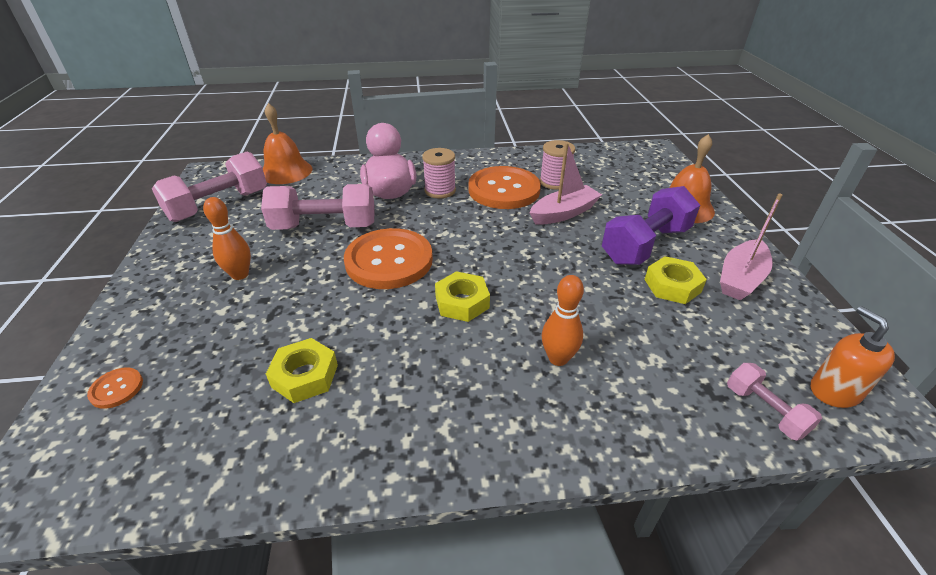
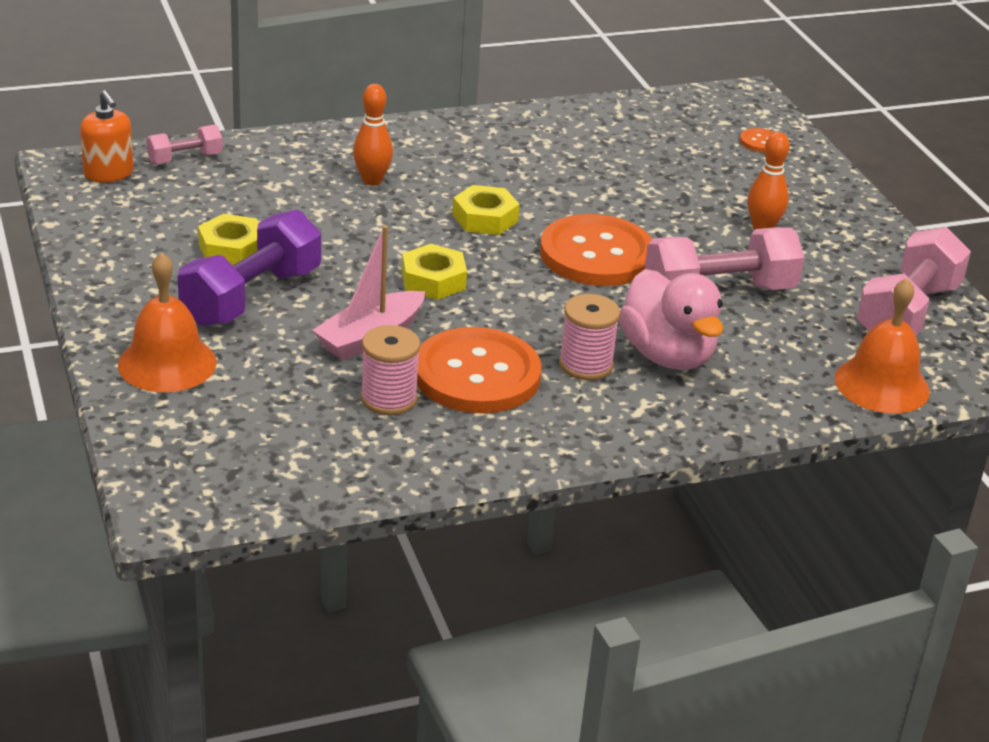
camera: 165 degrees right, 5 degrees down
yellow nut [266,338,338,403] -> yellow nut moved to [402,244,467,300]
pink boat [720,193,782,300] -> none
pink dumbbell [727,363,822,440] -> pink dumbbell turned 75 degrees counterclockwise [146,124,223,165]

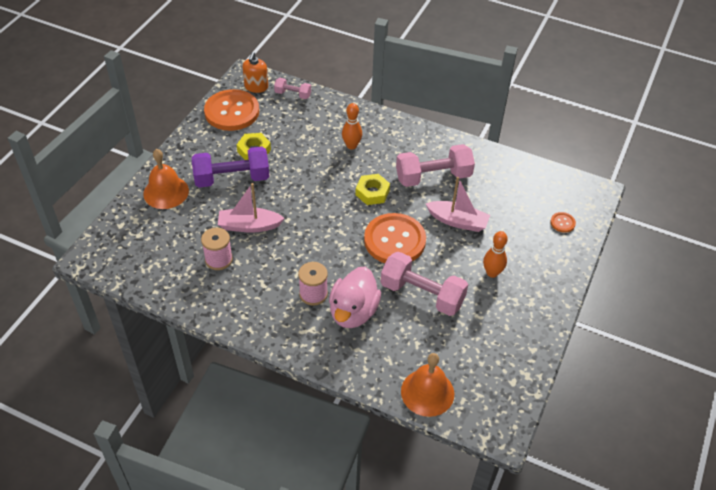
camera: 45 degrees right, 15 degrees up
yellow nut [402,244,467,300] -> none
orange button [417,327,542,413] -> orange button moved to [204,89,259,131]
pink dumbbell [856,227,971,336] -> pink dumbbell moved to [396,144,475,187]
none -> pink boat [425,177,490,232]

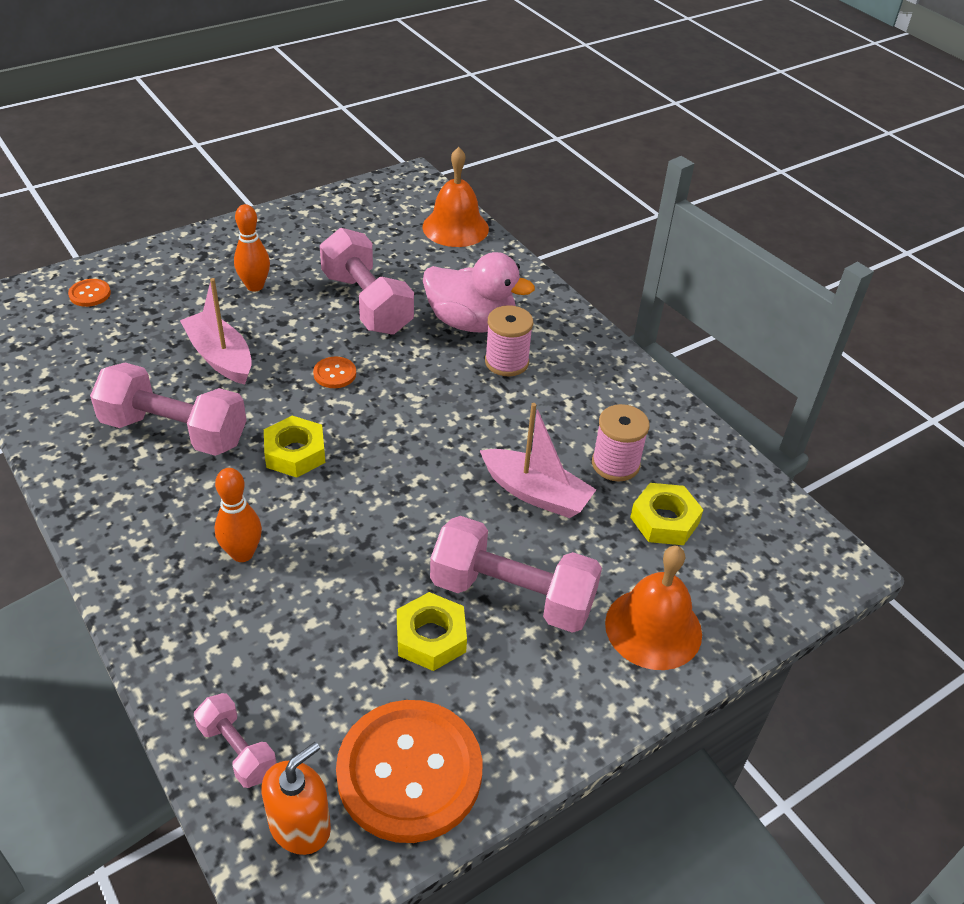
camera: 150 degrees left, 5 degrees down
purple dumbbell [192,147,270,188] -> pink dumbbell [430,516,602,633]
pink duck [329,267,381,328] -> pink duck turned 60 degrees clockwise [423,252,535,333]
orange button [364,213,426,263] -> orange button [313,357,356,388], size x0.41
none -> yellow nut [630,483,703,545]

